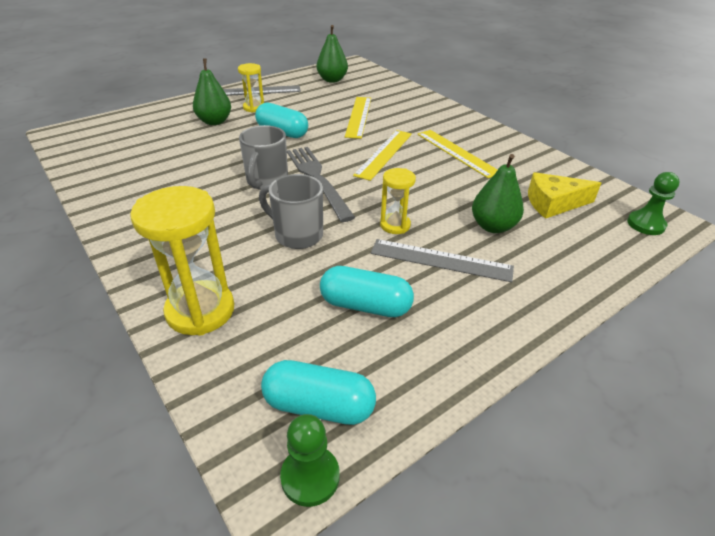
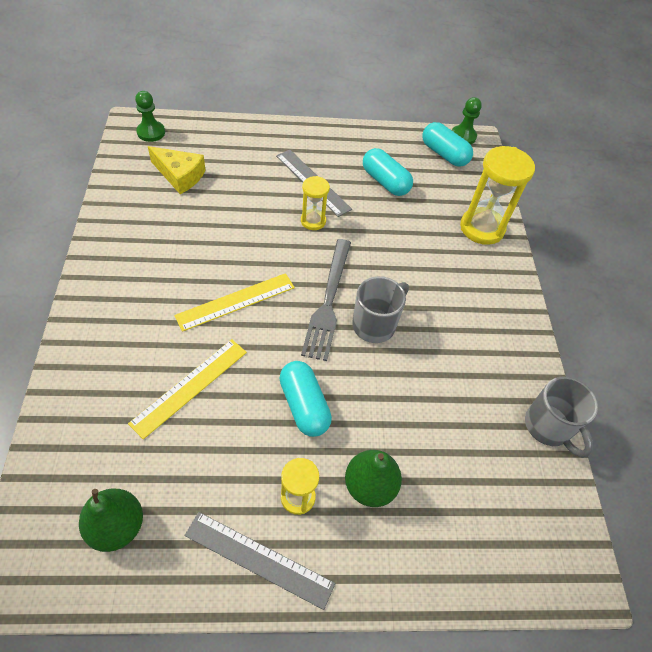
camera: 150 degrees left, 15 degrees up
grey mug [259,174,323,249] -> grey mug moved to [525,377,598,458]
yellow ruler [417,130,498,178] -> none
green pear [472,154,524,233] -> none

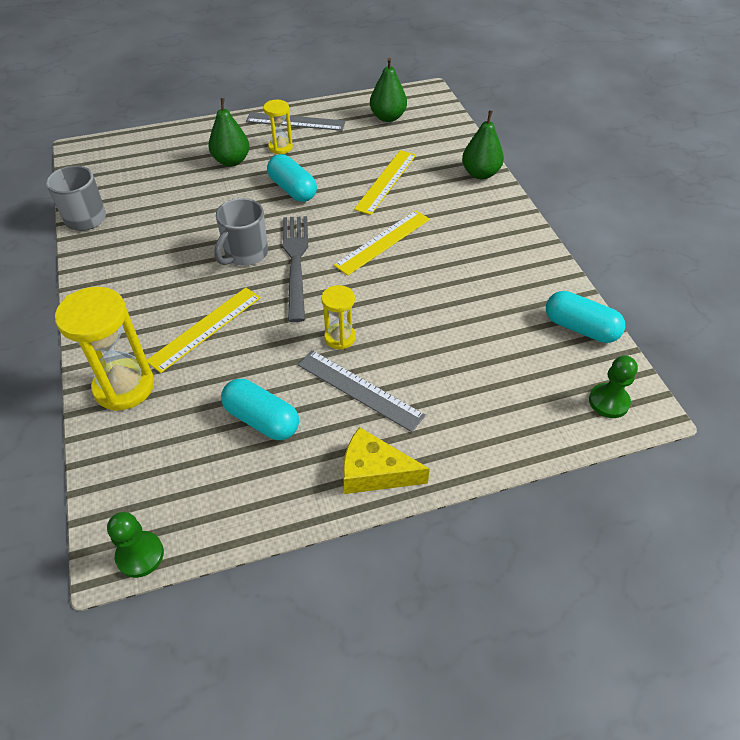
camera: 170 degrees right, 5 degrees down
yellow cheese [148,146,205,194] -> yellow cheese moved to [343,427,430,494]
turquoise capsule [422,122,473,167] -> turquoise capsule moved to [546,291,625,343]
none -> yellow ruler [147,287,261,373]
none -> green pear [462,110,504,179]

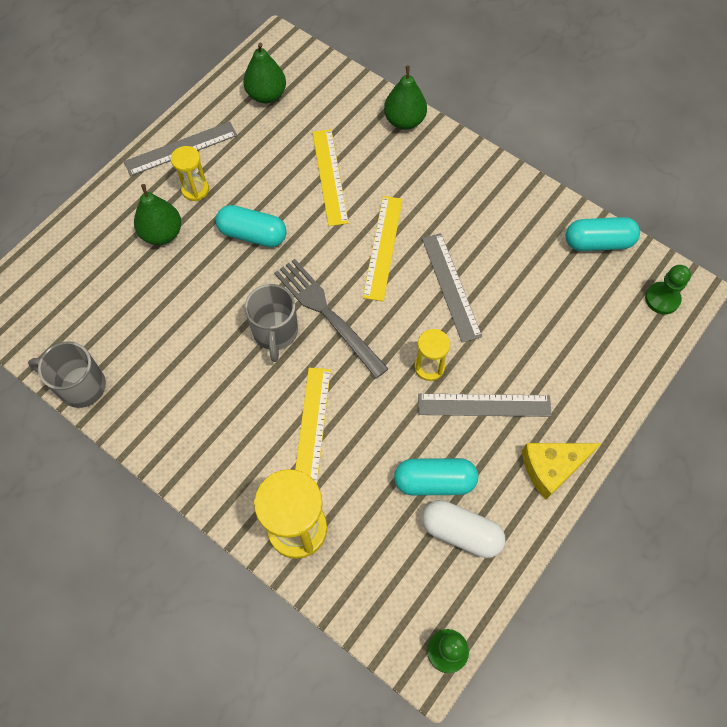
camera: 35 degrees left, 15 degrees up
none -> grey ruler [422,233,482,343]
none -> white capsule [422,500,505,558]

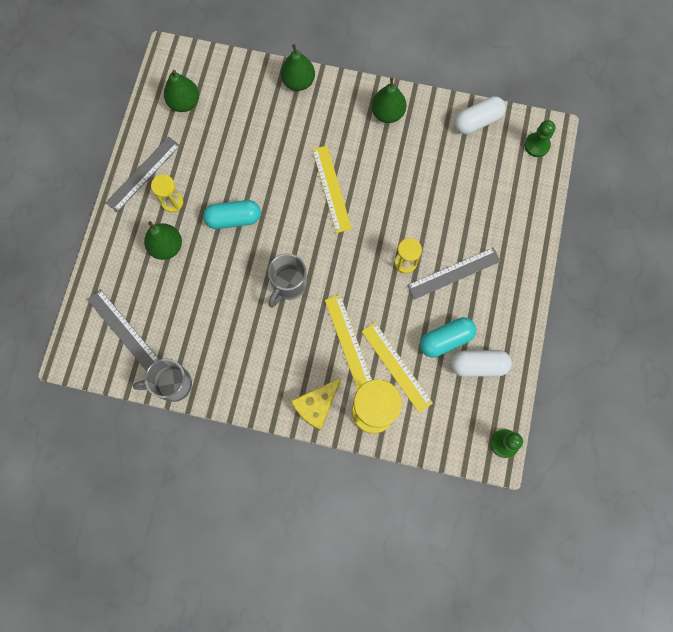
camera: 25 degrees left, 10 degrees up
grey mug [245,284,298,362] -> grey mug turned 60 degrees clockwise [268,253,307,308]
grey fork [274,259,389,378] -> none
yellow ruler [312,129,349,226] -> yellow ruler moved to [361,322,433,413]
grey ruler [422,233,482,343] -> grey ruler moved to [87,289,159,371]
yellow cheese [522,443,601,500] -> yellow cheese moved to [291,378,341,431]
turquoise capsule [566,217,640,251] -> white capsule [454,96,506,135]
none -> green pear [371,78,406,123]

